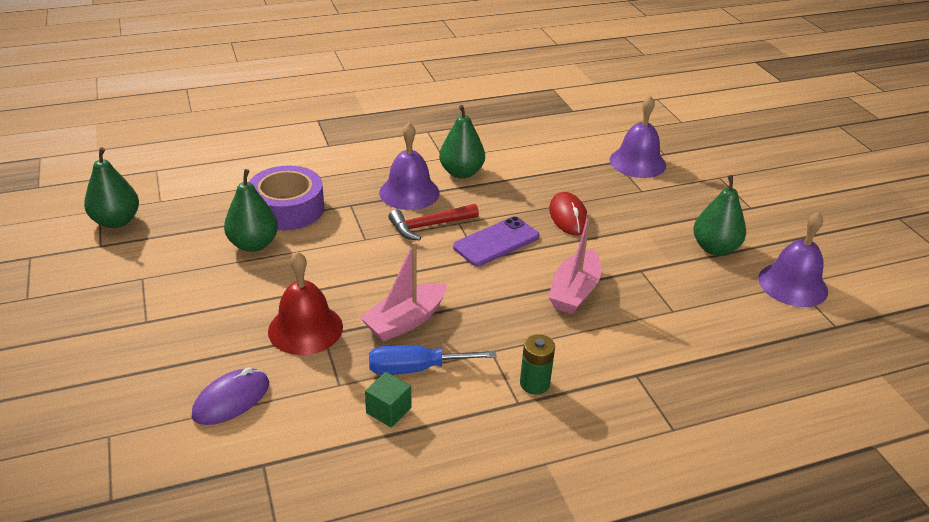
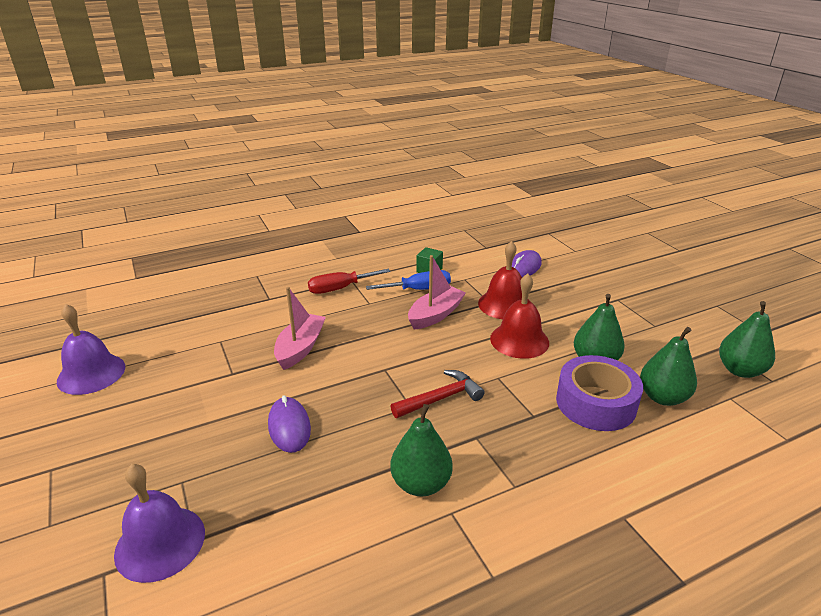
camera: 175 degrees right, 5 degrees down
purple bell [379,123,440,210] -> none
purple phone [453,216,539,266] -> none
green battery [520,334,555,394] -> red screwdriver [308,269,390,294]
red mouse [549,192,587,235] -> purple mouse [268,395,311,453]
green pear [693,175,746,256] -> green pear moved to [640,327,697,406]
none -> red bell [490,274,549,359]

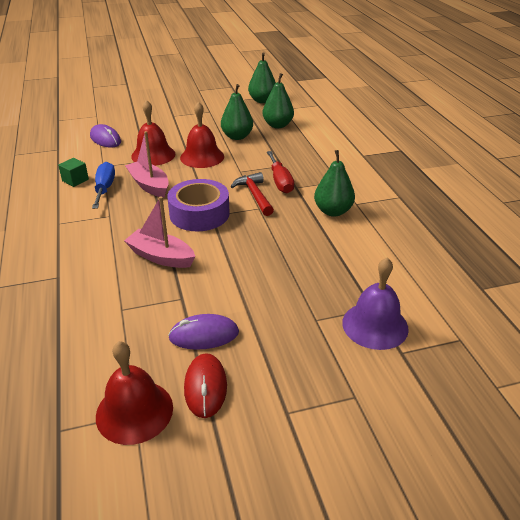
camera: 80 degrees left, 5 degrees up
purple bell [57,304,125,395] -> red bell [96,341,173,445]
purple mouse [268,395,311,453] -> purple mouse moved to [168,314,239,350]
red screwdriver [308,269,390,294] -> red screwdriver moved to [267,151,294,193]
purple tape [556,355,643,431] -> purple tape moved to [167,179,230,231]
none -> red mouse [184,353,227,418]

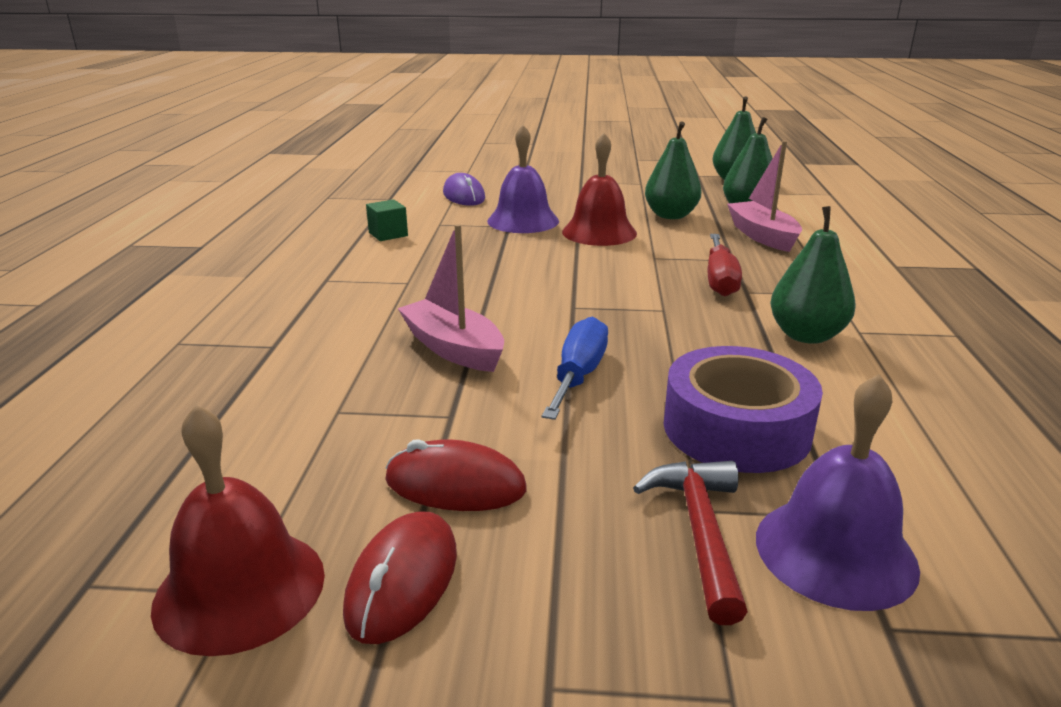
camera: 20 degrees right, 10 degrees down
blue screwdriver [92,162,115,209] -> blue screwdriver moved to [542,316,608,420]
pink boat [125,131,169,198] -> pink boat moved to [727,141,802,252]
red bell [131,100,175,166] -> purple bell [487,125,559,233]
purple tape [167,179,230,231] -> purple tape moved to [664,346,823,473]
purple mouse [168,314,239,350] -> red mouse [385,439,527,511]
red hammer [230,172,274,216] -> red hammer moved to [633,461,748,625]

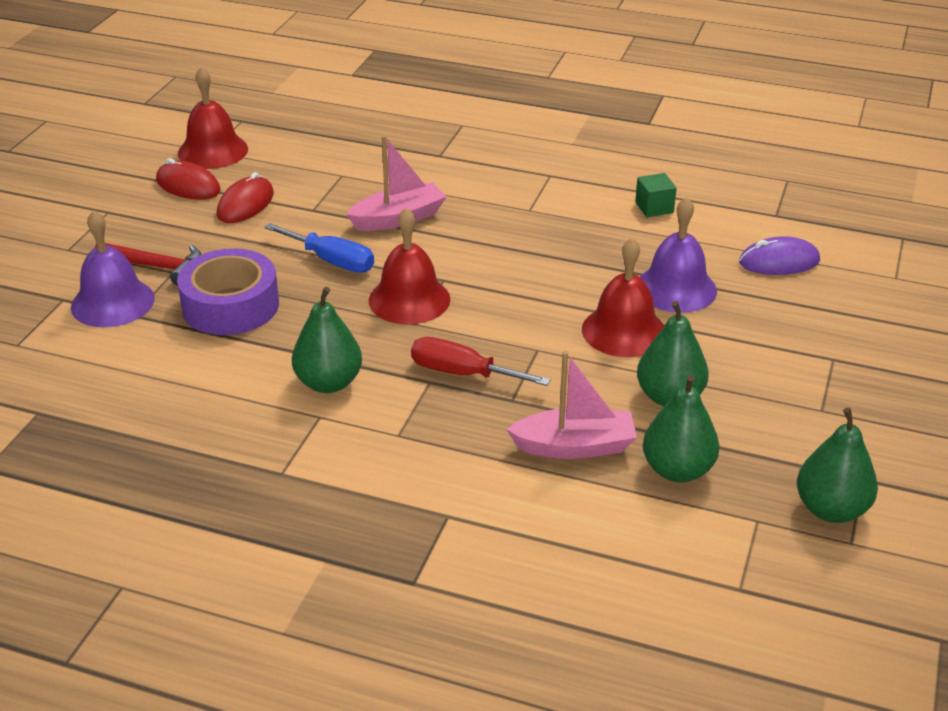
camera: 105 degrees right, 10 degrees up
none -> red bell [369,208,450,324]

